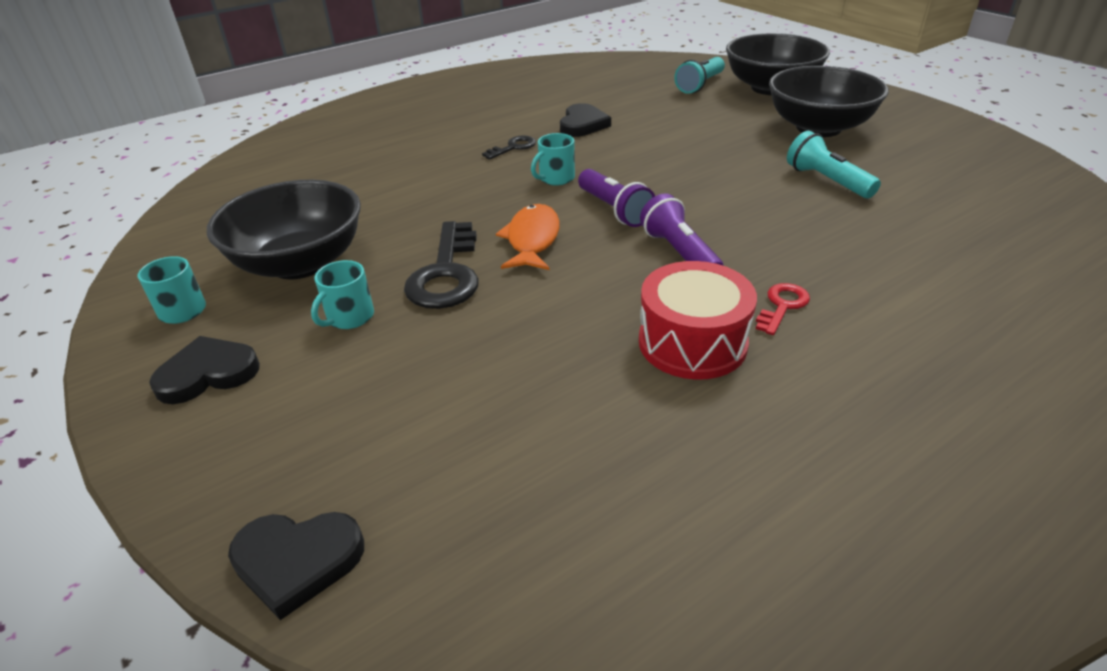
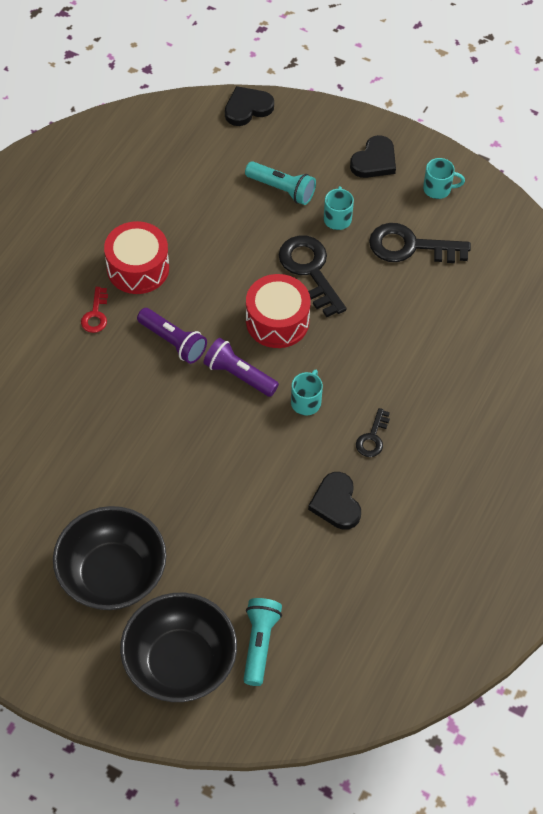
camera: 150 degrees right, 20 degrees up
black bowl [207,180,361,279] -> black key [369,223,471,263]
orange fish [496,204,560,270] -> red drum [246,274,311,348]
turquoise flashlight [787,131,881,198] -> turquoise flashlight moved to [245,161,316,205]

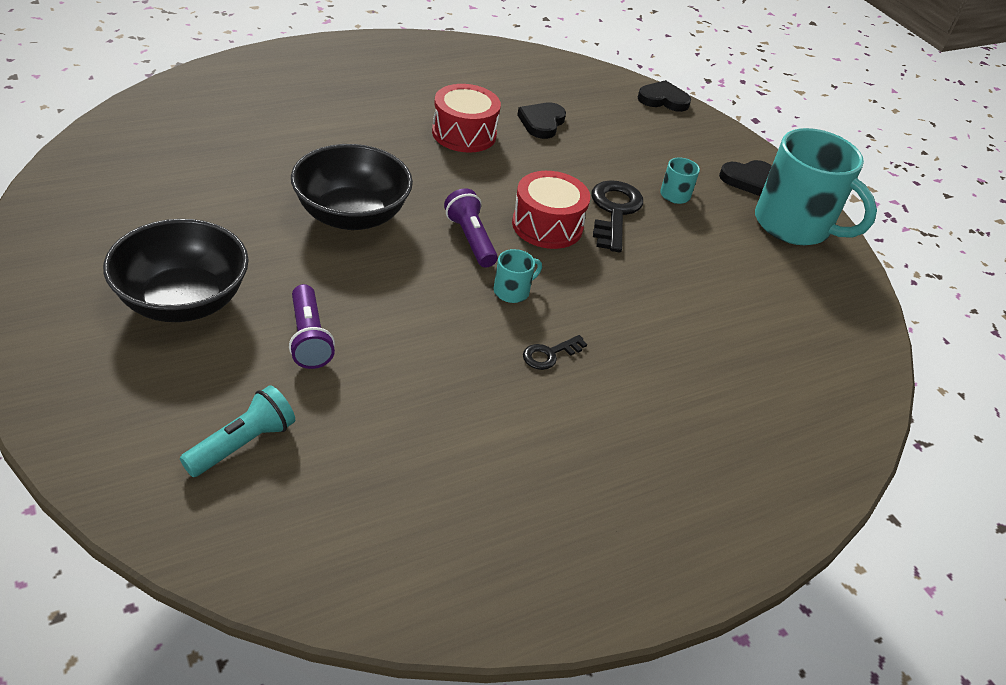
camera: 30 degrees right, 15 degrees down
red key [81,287,108,333] -> none
black bowl [120,593,237,702] -> black bowl moved to [291,144,413,230]
purple flashlight [137,308,207,364] -> purple flashlight moved to [289,284,335,369]
turquoise flashlight [245,161,316,205] -> none
black heart [308,472,361,530] -> black heart moved to [517,102,566,139]
black key [369,223,471,263] -> none
turquoise mug [423,158,465,199] -> turquoise mug [755,128,877,245], size x2.46

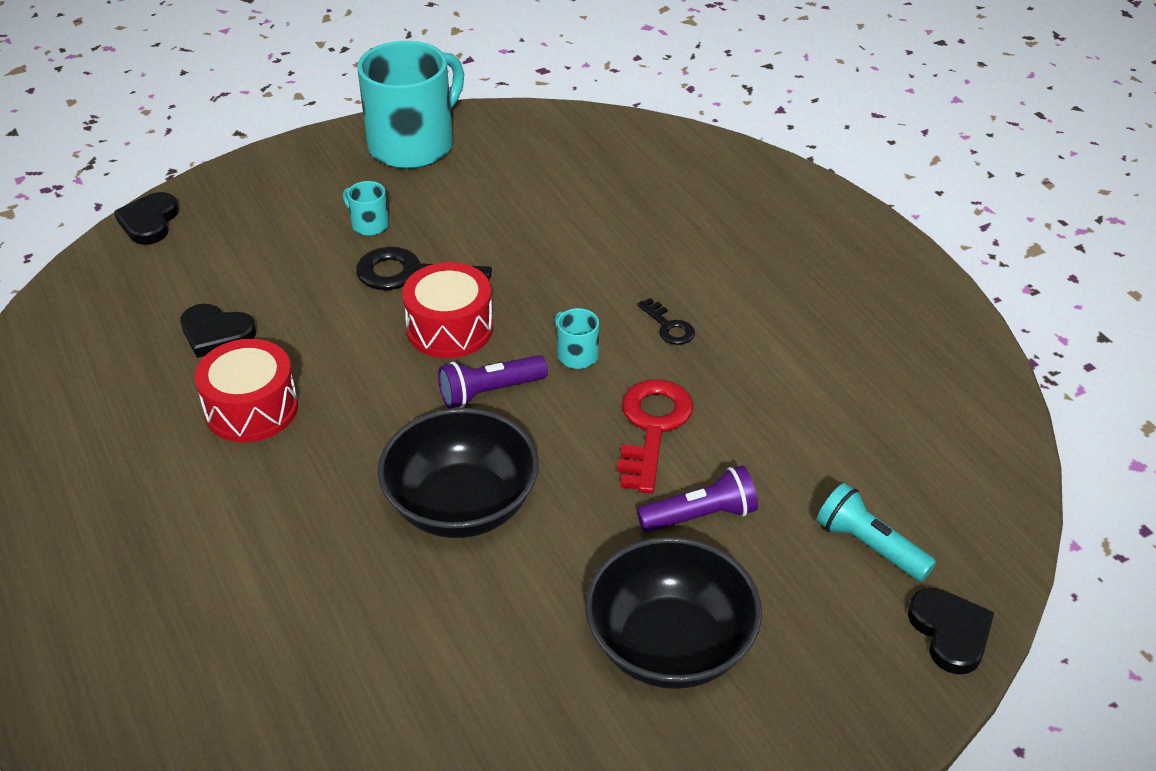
camera: 85 degrees left, 0 degrees up
black heart [719,160,772,196] -> black heart moved to [908,588,994,675]
none -> red key [617,379,693,493]

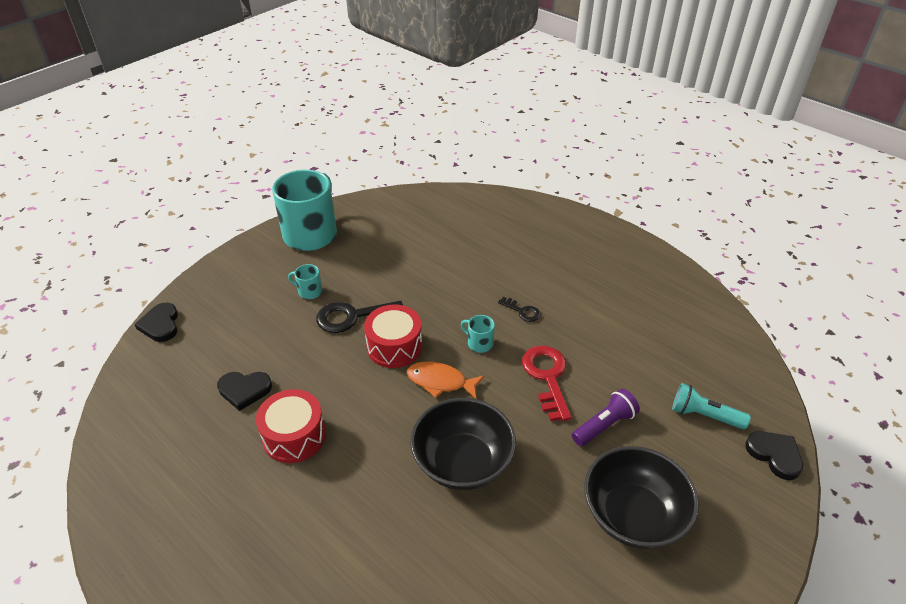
camera: 20 degrees left, 0 degrees up
purple flashlight [438,355,548,409] -> orange fish [407,361,485,399]

